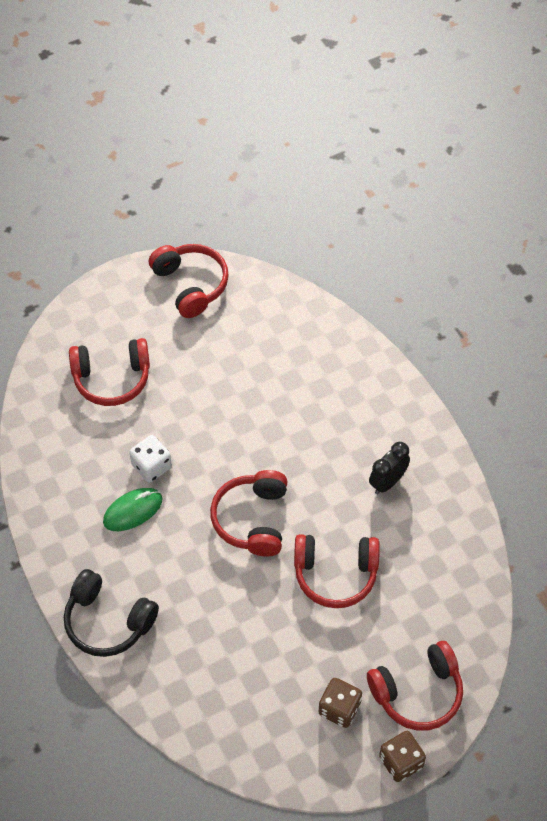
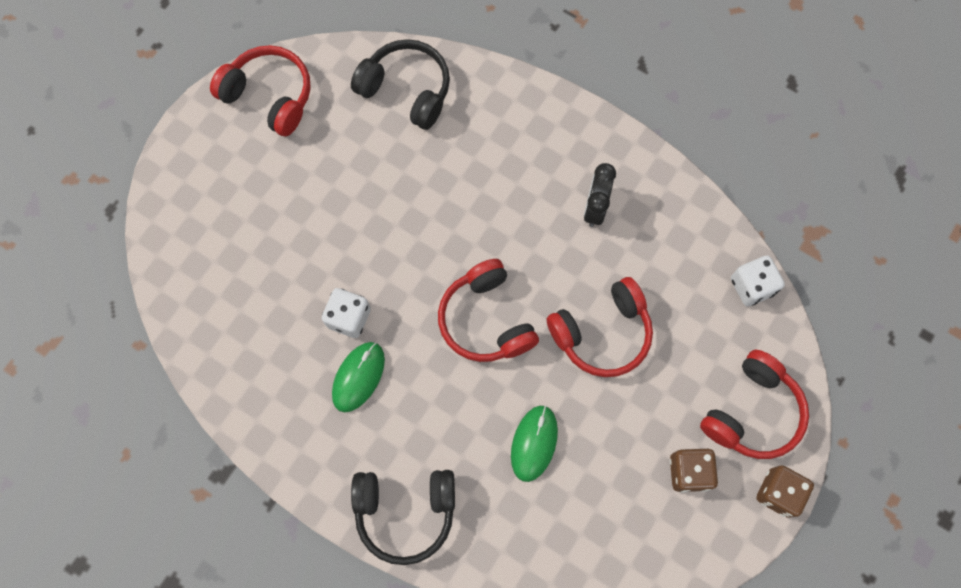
camera: 30 degrees left, 15 degrees up
red headphones [69,338,150,406] -> none
none -> black headphones [351,39,450,130]
none -> green mouse [511,405,558,482]
none -> white dice [731,255,785,306]

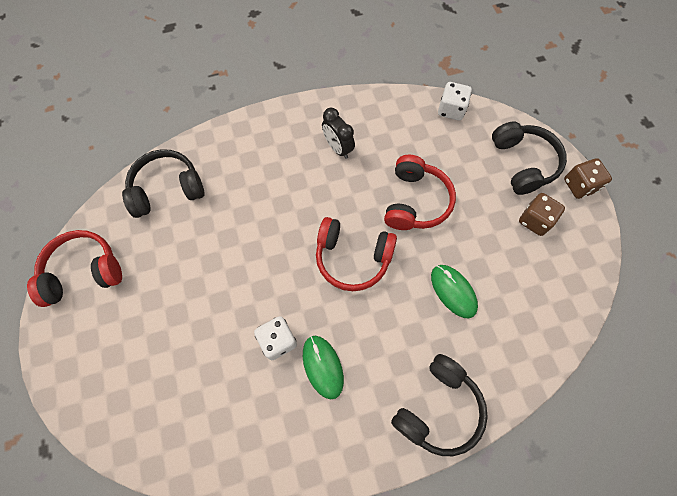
camera: 50 degrees left, 5 degrees down
red headphones [700,350,809,459] -> black headphones [492,121,567,195]

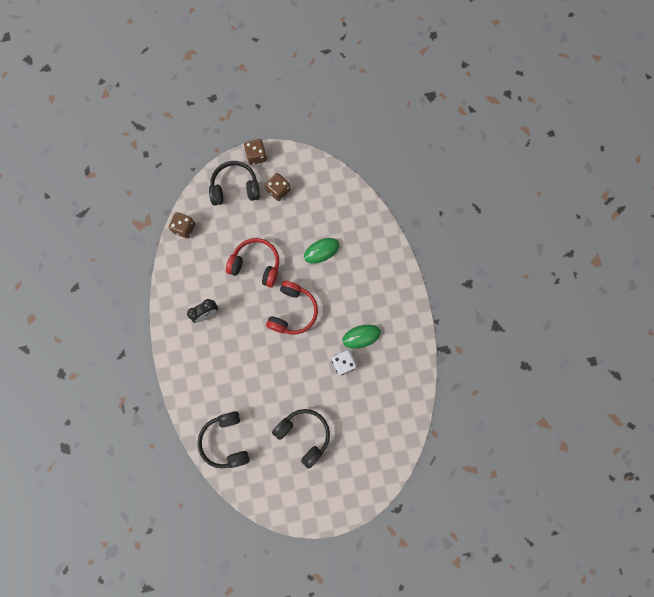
camera: 85 degrees left, 10 degrees up
red headphones [27,230,122,307] -> none
black headphones [391,354,488,456] -> black headphones moved to [272,409,330,469]
white dice [438,82,472,121] -> brown dice [169,212,195,239]

